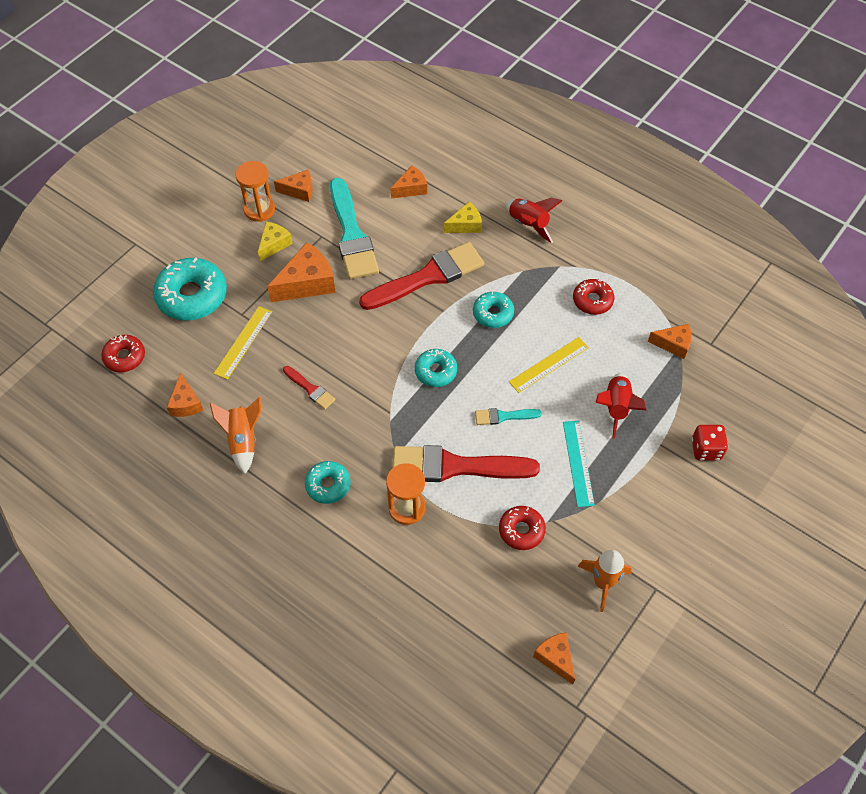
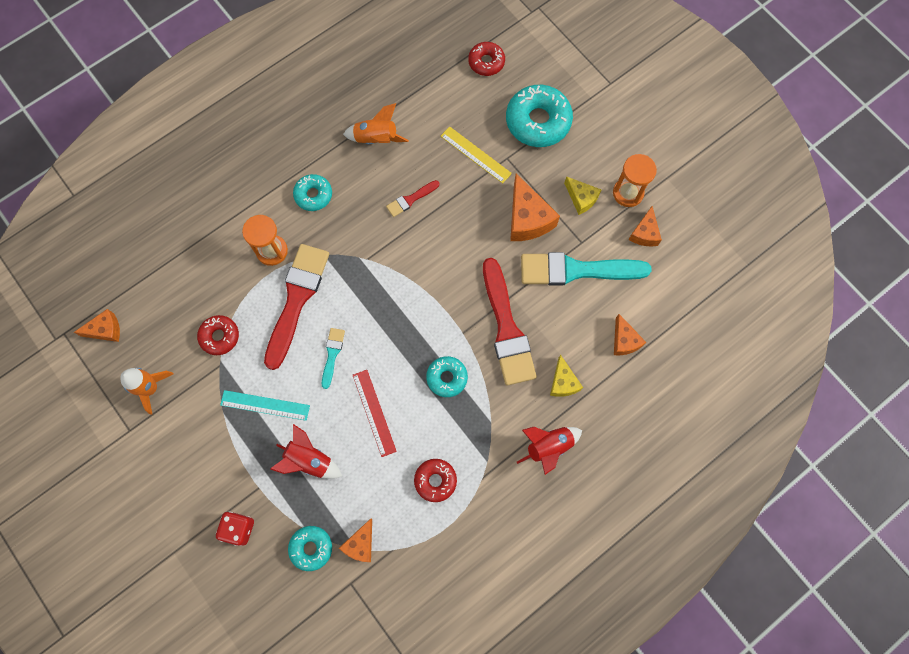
camera: 105 degrees right, 15 degrees up
orange cheese [167,372,204,417] -> none
turquoise donut [415,349,457,387] -> turquoise donut moved to [288,526,332,571]
yellow ruler [509,337,589,393] -> red ruler [353,370,397,457]

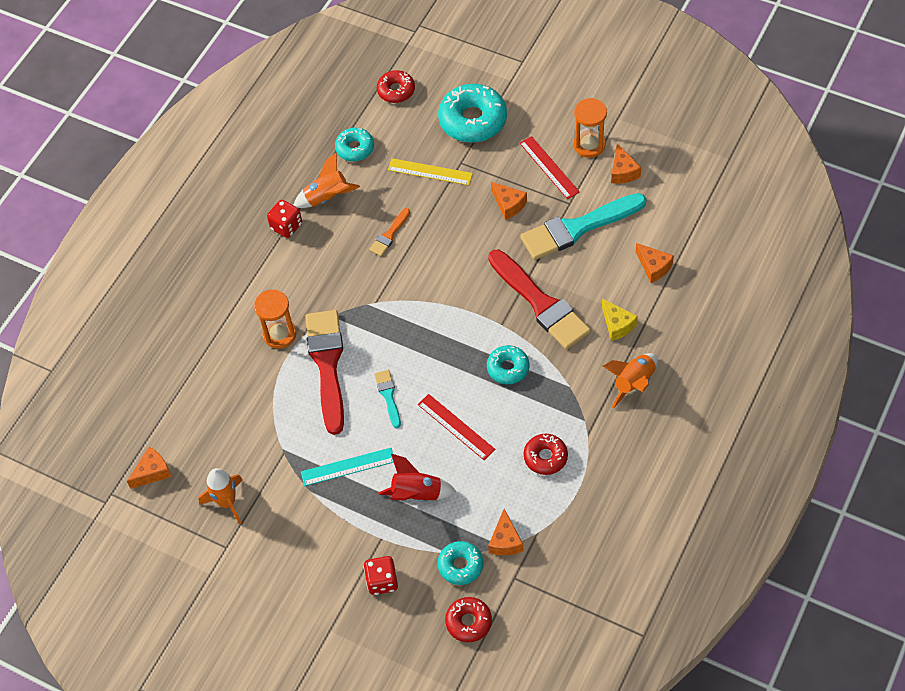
camera: 20 degrees left, 15 degrees down
red donut [197,315,239,355] -> red donut moved to [445,597,492,642]
turquoise donut [293,174,332,211] -> turquoise donut moved to [335,128,374,161]
red brush [386,180,439,217] -> orange brush [369,208,410,256]
orange cheese [510,173,560,241] -> orange cheese [491,182,527,220], size x0.60
red rocket [517,427,582,475] -> orange rocket [603,353,658,408]
yellow cheese [564,176,601,215] -> red ruler [520,136,580,199]
none -> red dice [267,200,302,238]

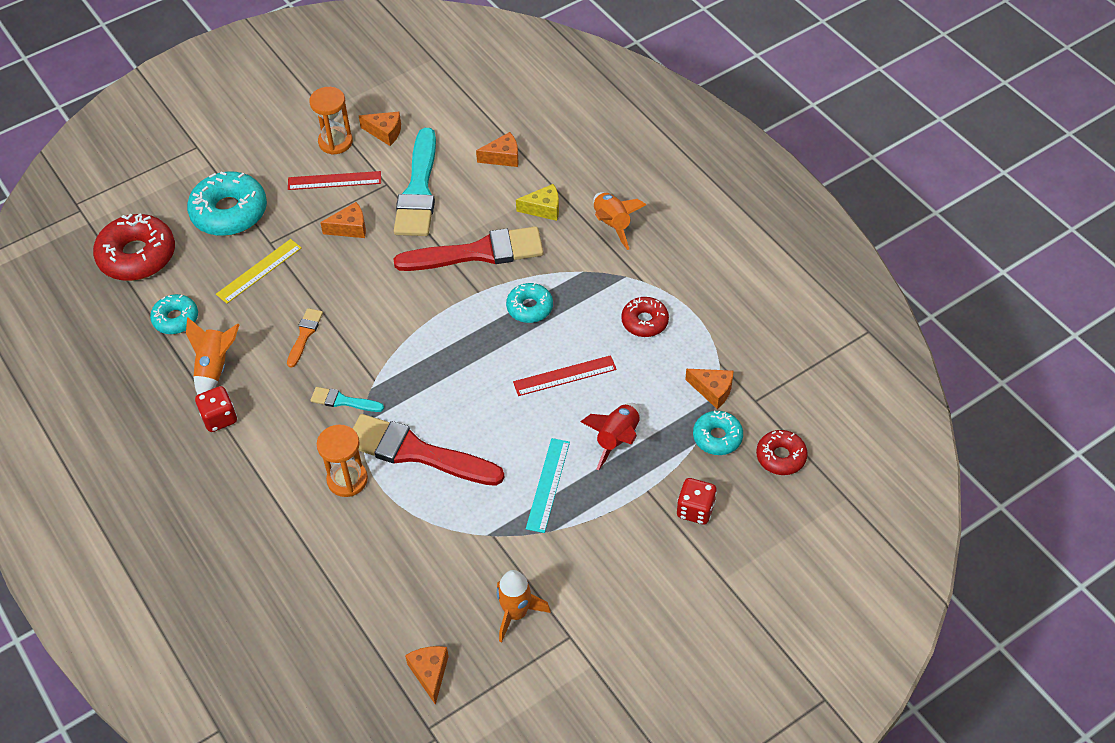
camera: 65 degrees left, 5 degrees down
orange brush [369,208,410,256] -> orange brush turned 135 degrees counterclockwise [287,308,323,368]
turquoise brush [374,370,401,428] -> turquoise brush moved to [311,387,384,412]
red donut [377,70,415,103] -> red donut [93,214,175,281], size x1.76

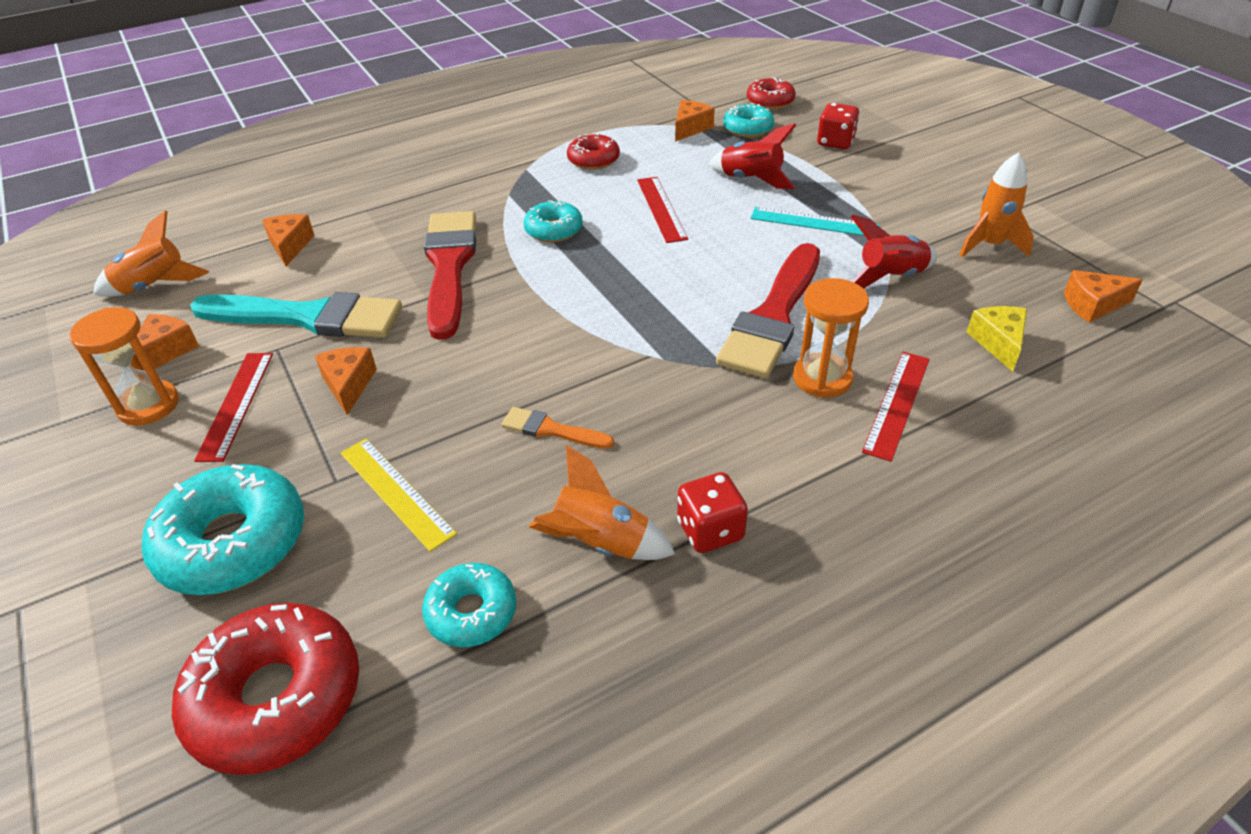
camera: 85 degrees left, 10 degrees down
turquoise brush [311,387,384,412] -> none
yellow cheese [516,184,559,221] -> yellow cheese moved to [967,306,1027,372]
orange rocket [593,192,646,250] -> orange rocket moved to [93,210,209,297]
none -> red rocket [851,215,937,288]
none -> red ruler [862,352,930,462]

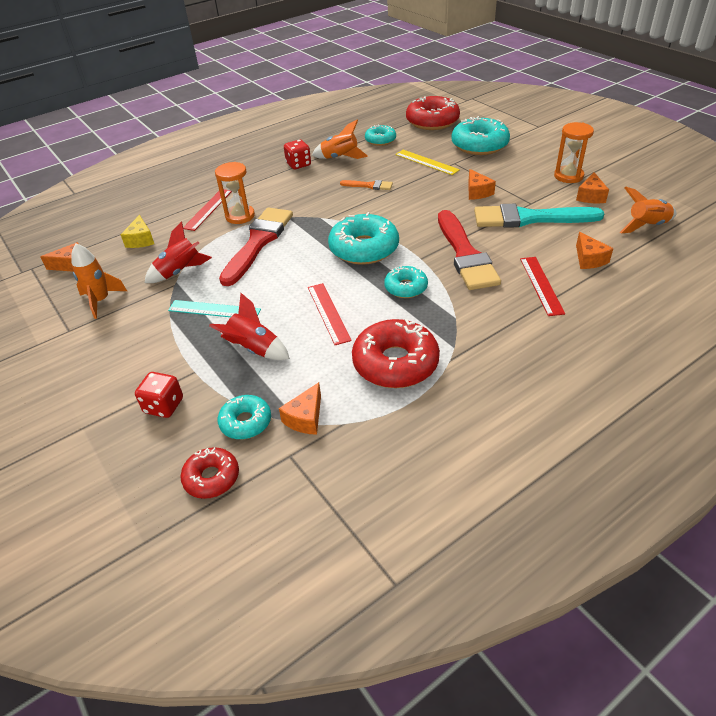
camera: 175 degrees right, 0 degrees up
red ruler [194,353,273,462] -> red ruler moved to [520,257,565,316]
red donut [567,133,620,170] -> red donut [352,319,440,388], size x1.76
none -> turquoise donut [328,212,399,265]

